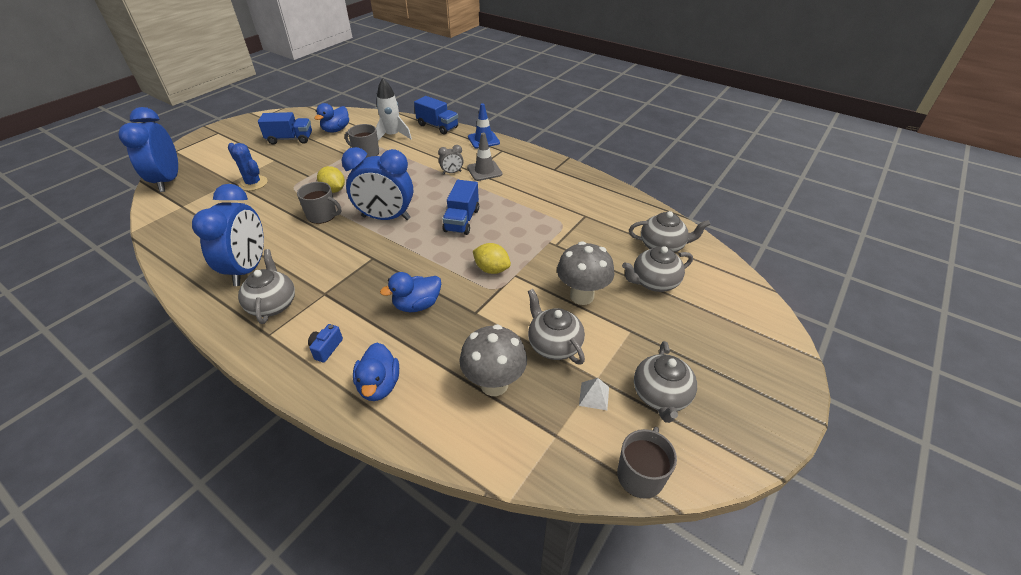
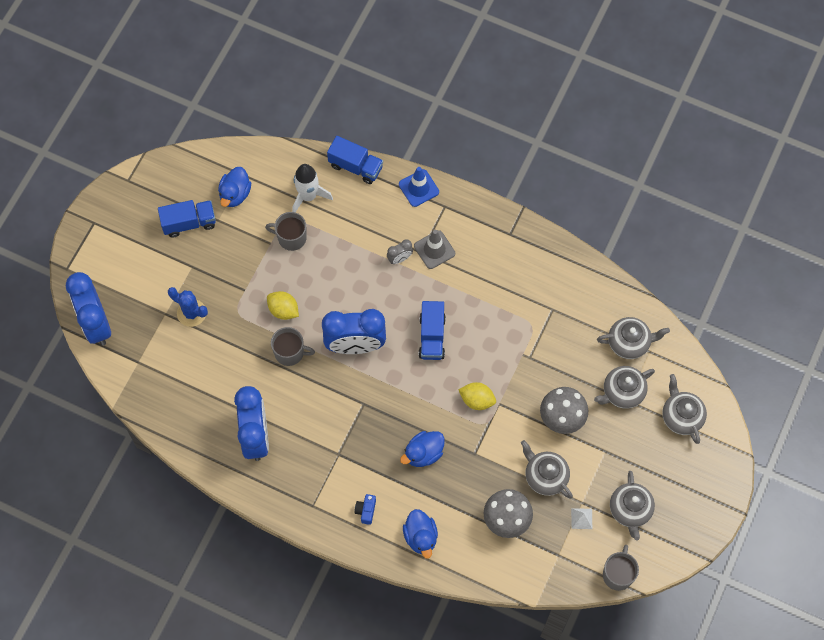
camera: 10 degrees left, 25 degrees up
grey teapot [238,249,295,324] -> grey teapot moved to [662,374,707,444]

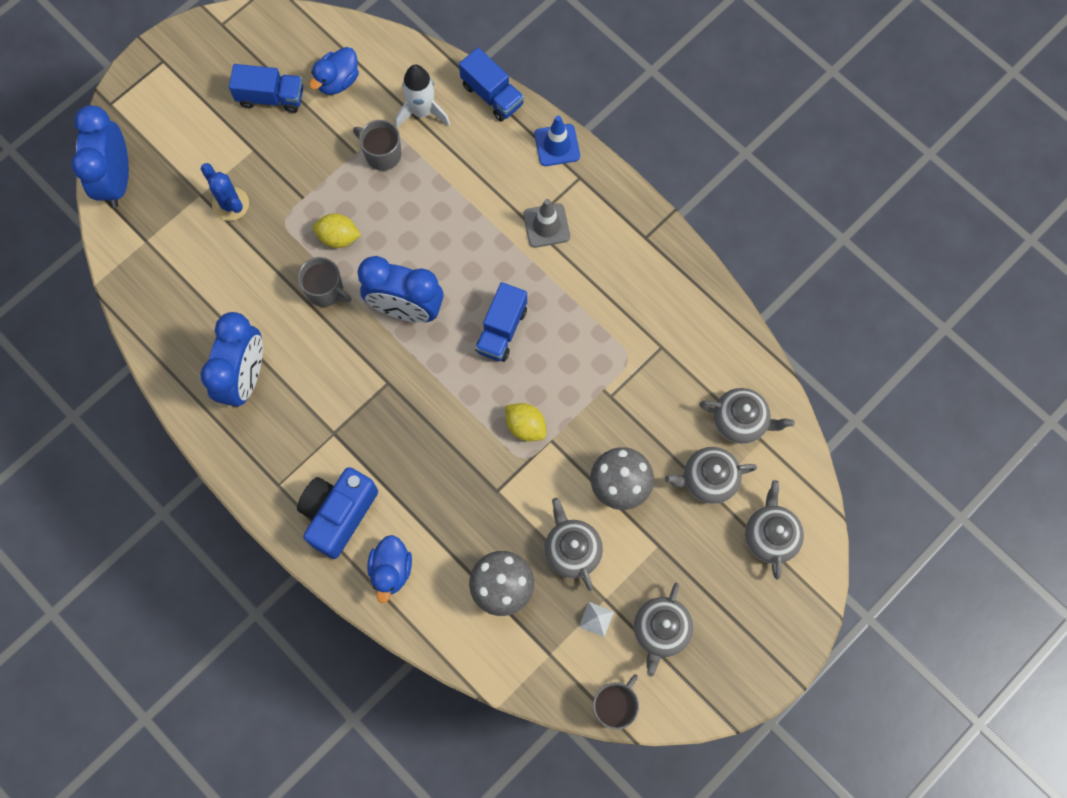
camera: 20 degrees right, 5 degrees up
yellow lemon [267,291,299,320] -> yellow lemon turned 45 degrees counterclockwise [313,213,361,248]
blue camera [355,494,376,525] -> blue camera [297,467,378,559], size x2.39
grey clock [387,240,413,264] -> none
blue duck [400,431,445,467] -> none

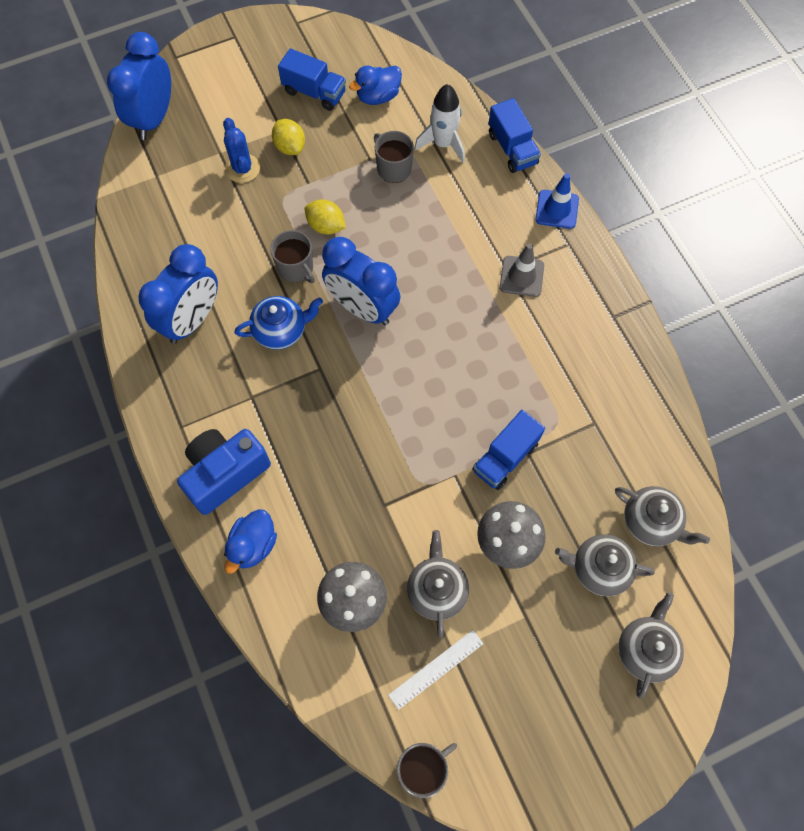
camera: 20 degrees right, 5 degrees down
blue truck [475,282,527,362] -> blue truck moved to [473,410,545,490]
yellow lemon [505,403,546,441] -> yellow lemon moved to [272,119,305,155]
white pyramid [579,602,614,637] -> white ruler [388,630,484,710]
grey teapot [634,583,693,677] -> none
none -> blue teapot [235,296,323,350]

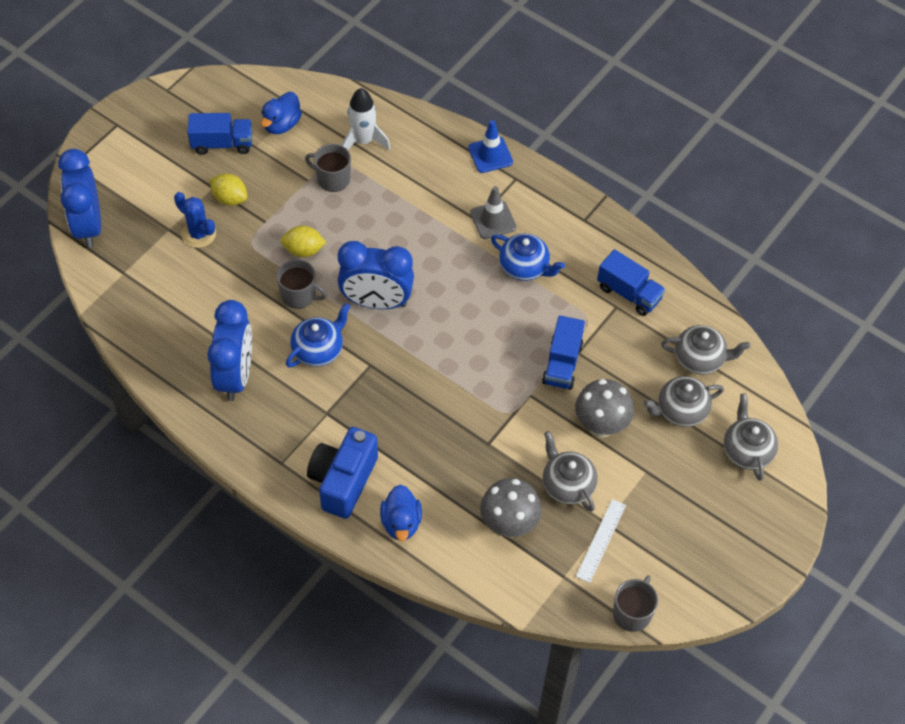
camera: 30 degrees left, 10 degrees down
blue truck [489,98,541,173] -> blue truck moved to [597,249,666,316]
none -> blue teapot [491,234,565,281]

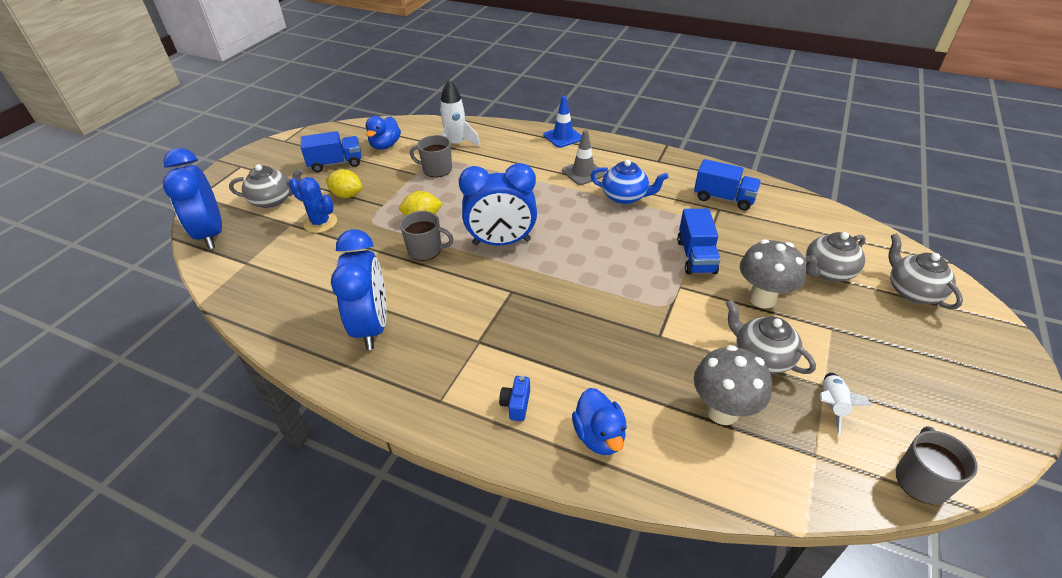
camera: 10 degrees left, 15 degrees down
blue teapot [286,303,350,367] -> none
blue camera [307,427,378,519] -> blue camera [499,376,530,421], size x0.42
white ruler [576,499,626,583] -> white rocket [820,373,872,435]
grey teapot [661,325,751,375] -> grey teapot moved to [229,164,303,208]

